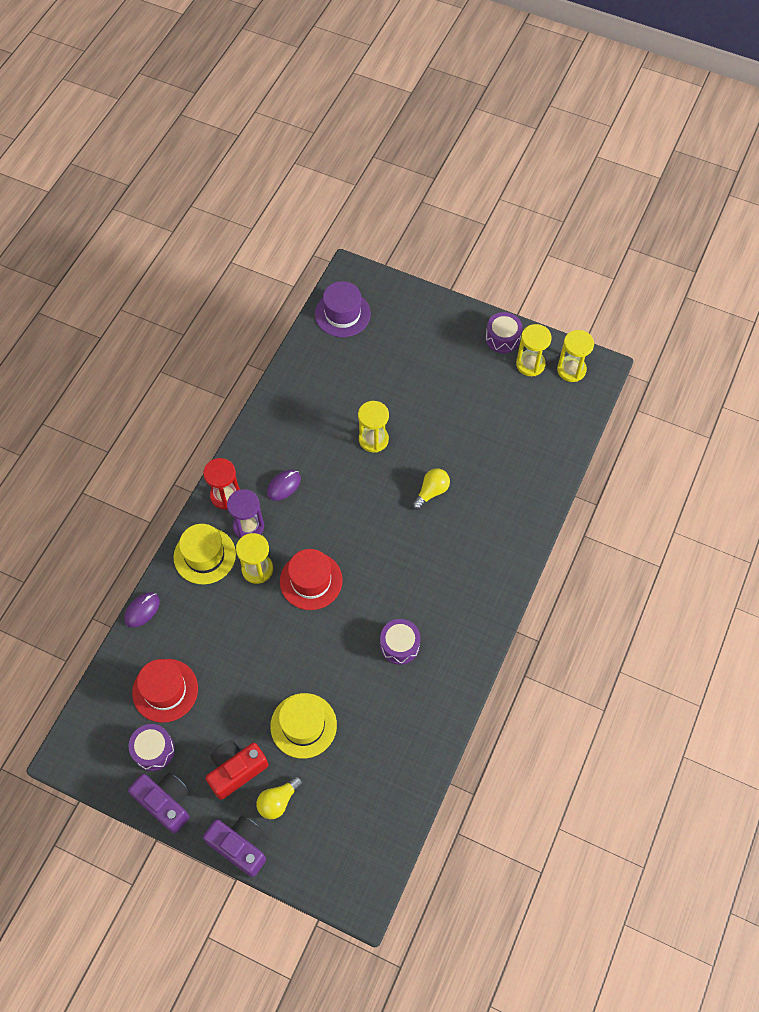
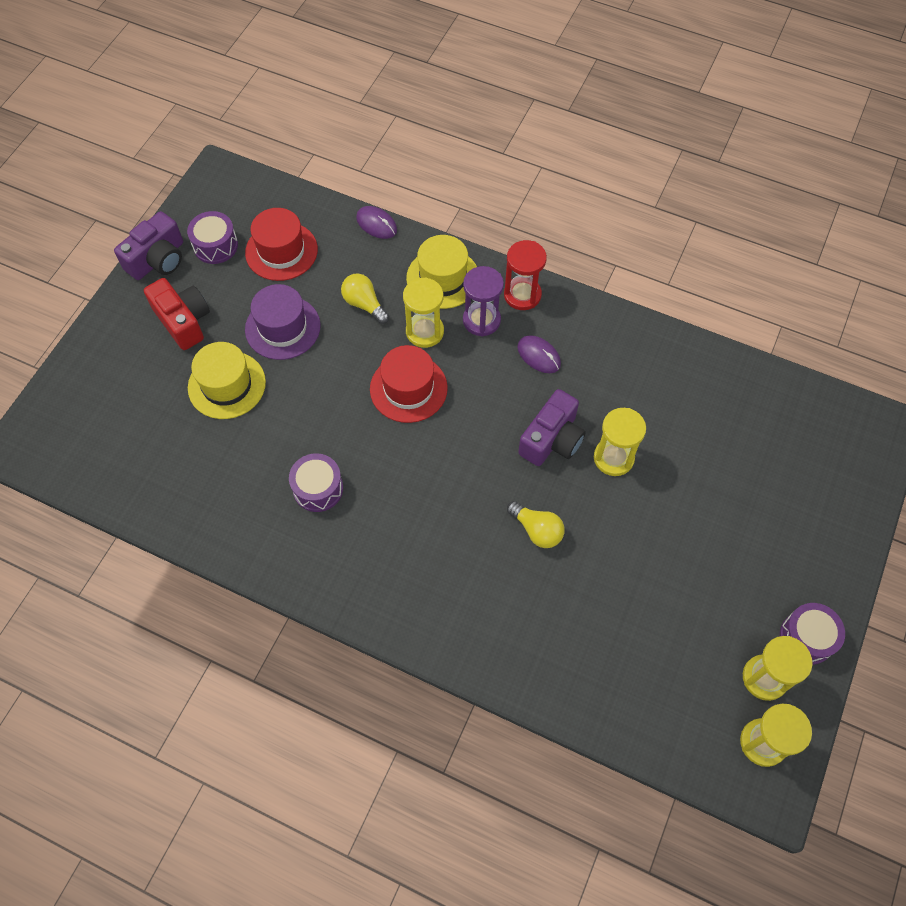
camera: 90 degrees right, 0 degrees up
purple camera [203,816,266,877] -> purple camera moved to [518,389,586,466]
yellow light bulb [256,776,303,819] -> yellow light bulb moved to [341,273,389,324]
purple hat [315,281,371,337] -> purple hat moved to [245,284,321,360]

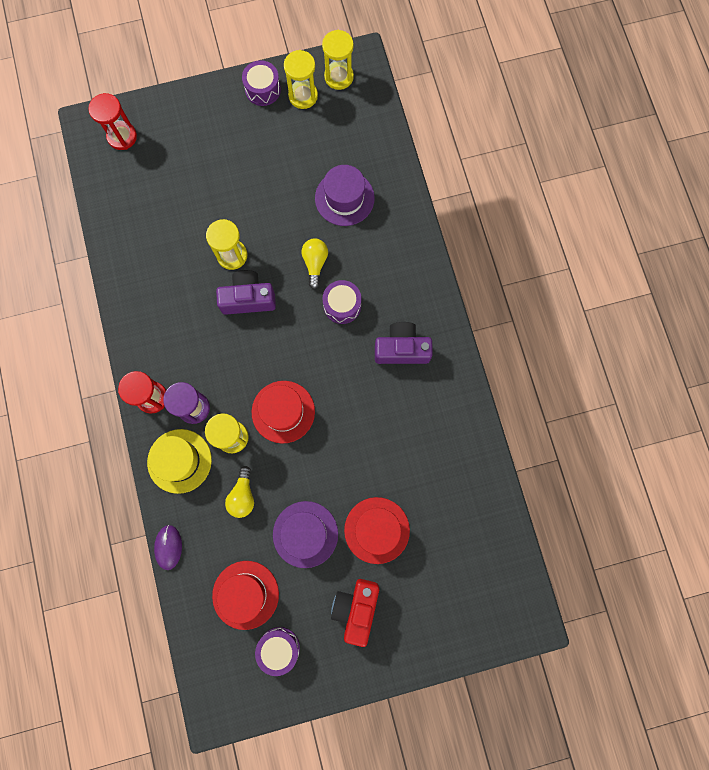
camera: 130 degrees left, 15 degrees up
purple camera [114,211,183,280] -> purple camera moved to [375,322,433,364]
yellow hat [188,342,266,419] -> red hat [344,497,410,564]
purple drum [289,453,343,512] -> purple drum moved to [322,280,361,324]
purple mouse [517,335,561,373] -> none
none -> red hourglass [88,93,137,150]
none -> purple hat [315,165,375,226]

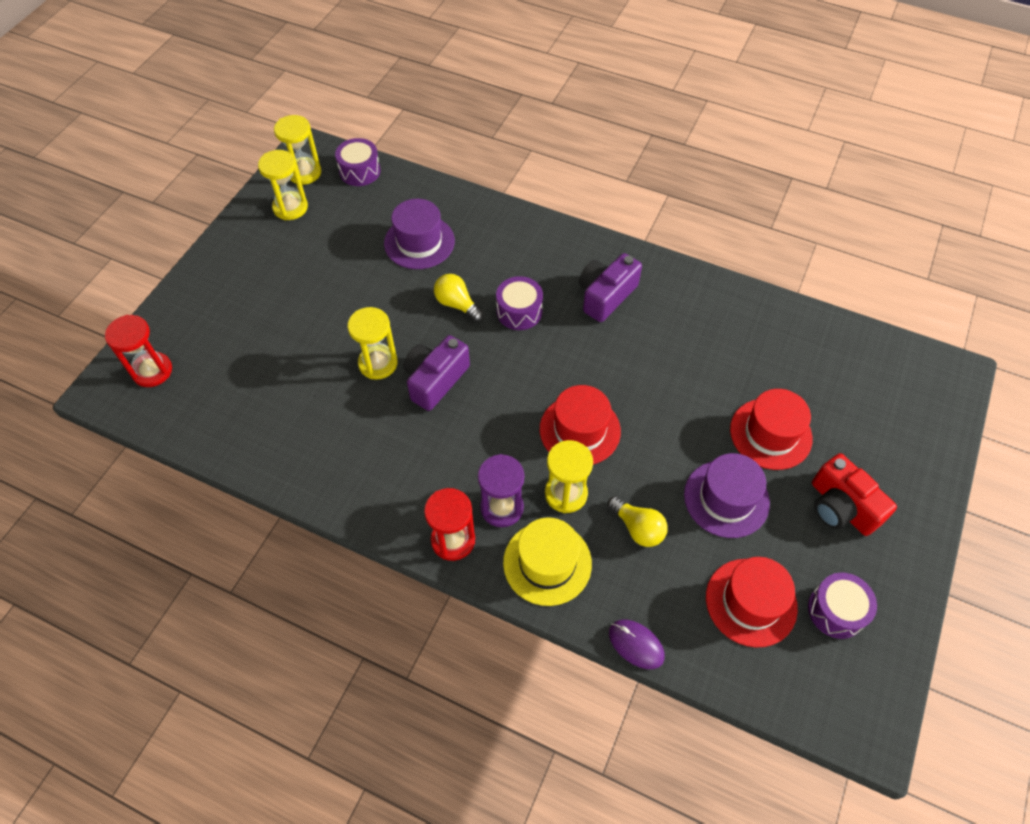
camera: 50 degrees left, 20 degrees down
purple drum [242,60,281,106] -> purple drum moved to [335,138,381,186]

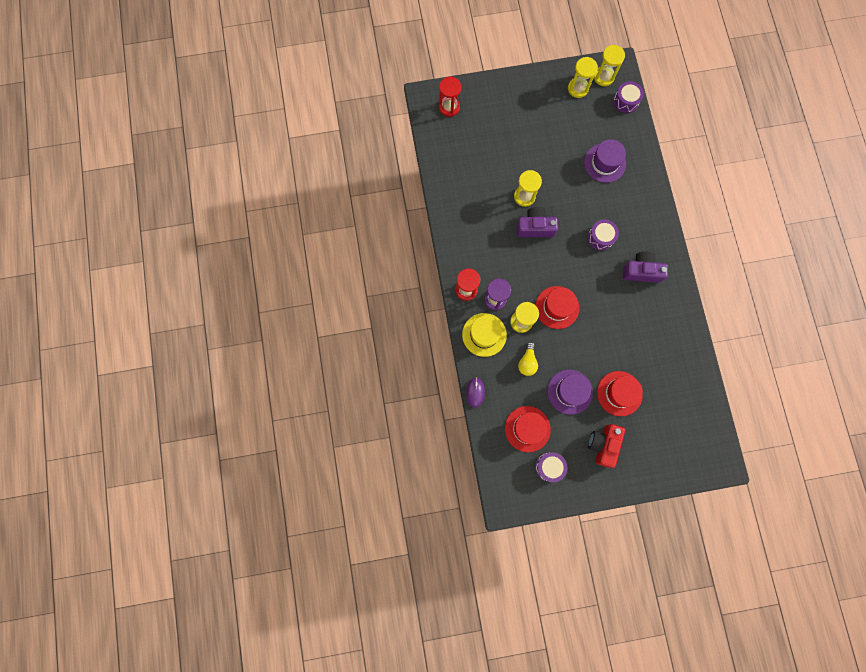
camera: 55 degrees right, 20 degrees up
yellow light bulb [434,274,484,322] -> none

